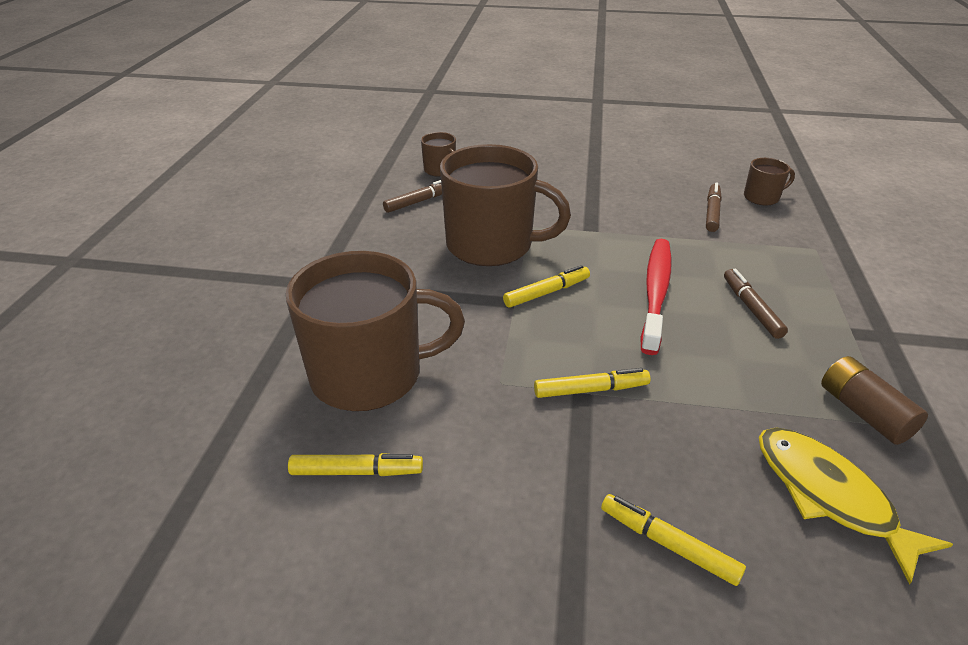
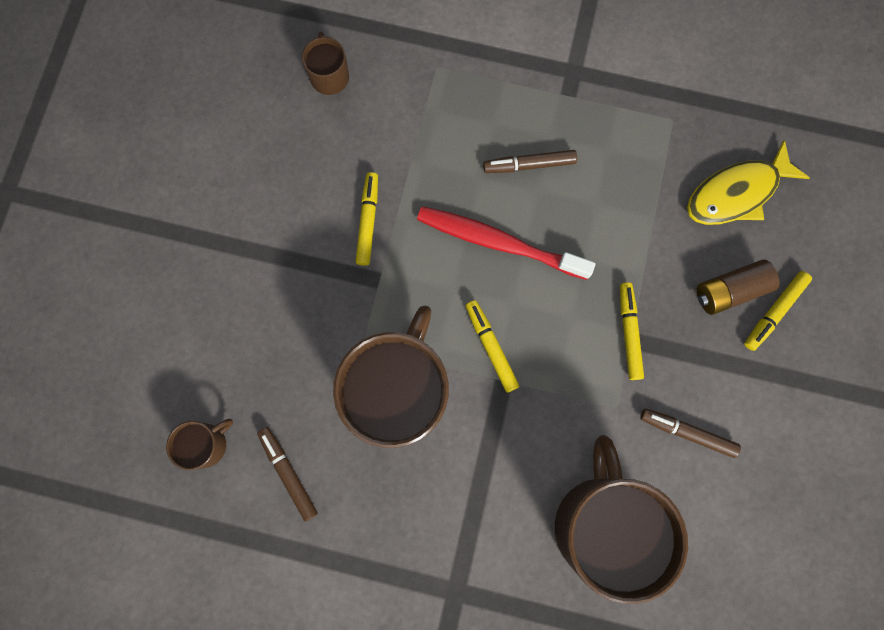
camera: 85 degrees left, 40 degrees up
yellow marker [288,453,423,476] -> yellow marker moved to [355,172,378,266]
brown marker [706,183,722,232] -> brown marker moved to [640,408,741,458]
brown battery [821,356,928,445] -> brown battery moved to [697,260,779,315]

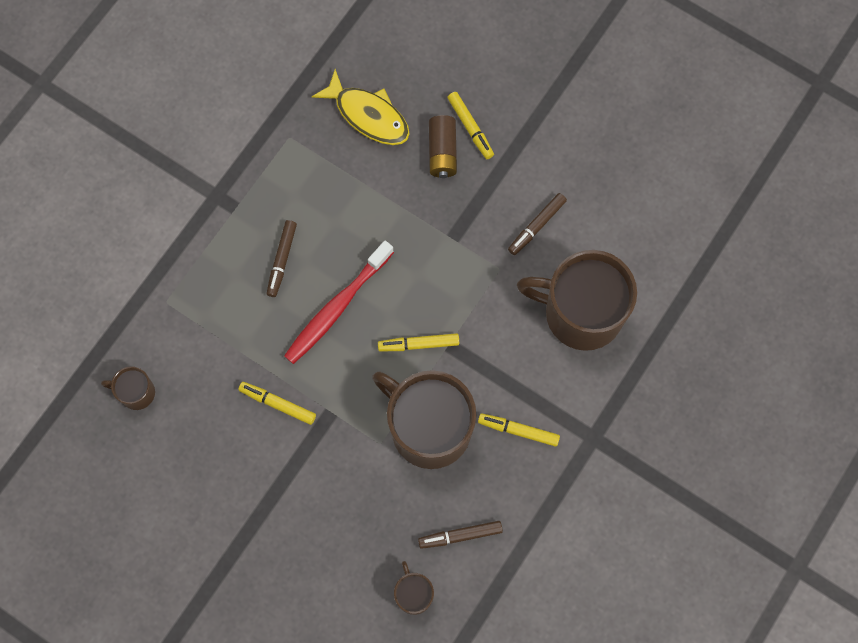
camera: 70 degrees left, 5 degrees down
yellow marker [620,282,644,380] -> yellow marker moved to [478,413,560,447]
yellow fish [687,140,810,225] -> yellow fish turned 45 degrees counterclockwise [312,69,410,145]

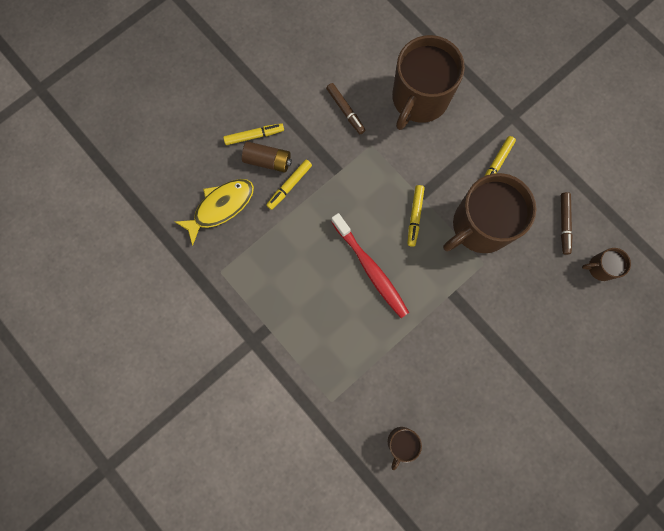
camera: 75 degrees left, 5 degrees up
yellow marker [238,382,316,425] -> yellow marker moved to [266,160,312,210]
brown marker [267,220,297,297] -> none

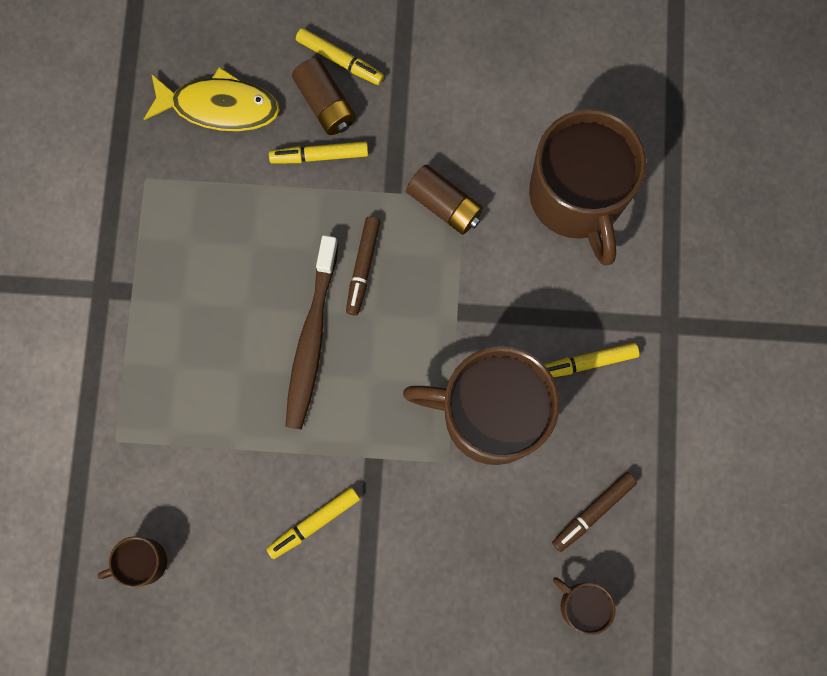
camera: 45 degrees right, 0 degrees up
brown marker [326,83,365,134] -> brown marker moved to [346,217,380,316]
red toothbrush [331,213,409,318] -> brown toothbrush [285,235,339,429]
brown mug [392,35,465,130] -> brown mug turned 90 degrees counterclockwise [529,109,646,265]
yellow marker [408,185,425,247] -> yellow marker moved to [266,487,360,559]
none -> brown battery [406,165,483,235]

